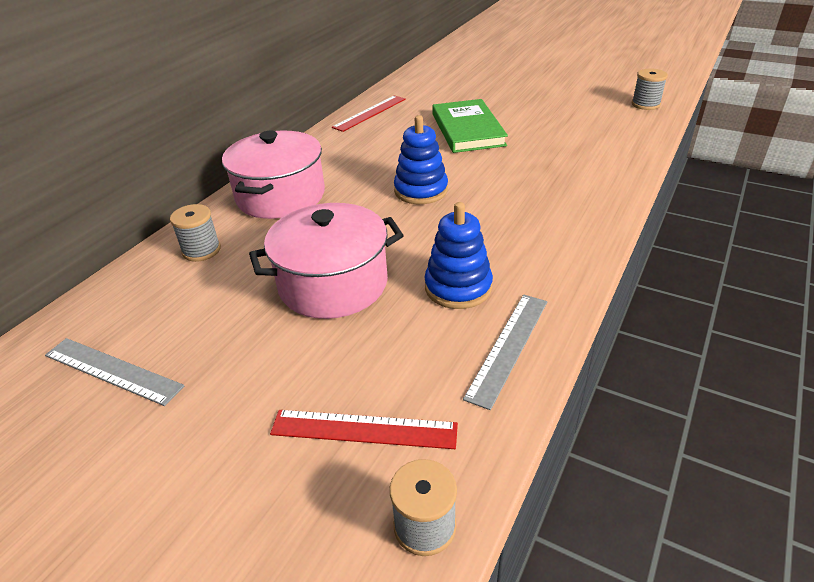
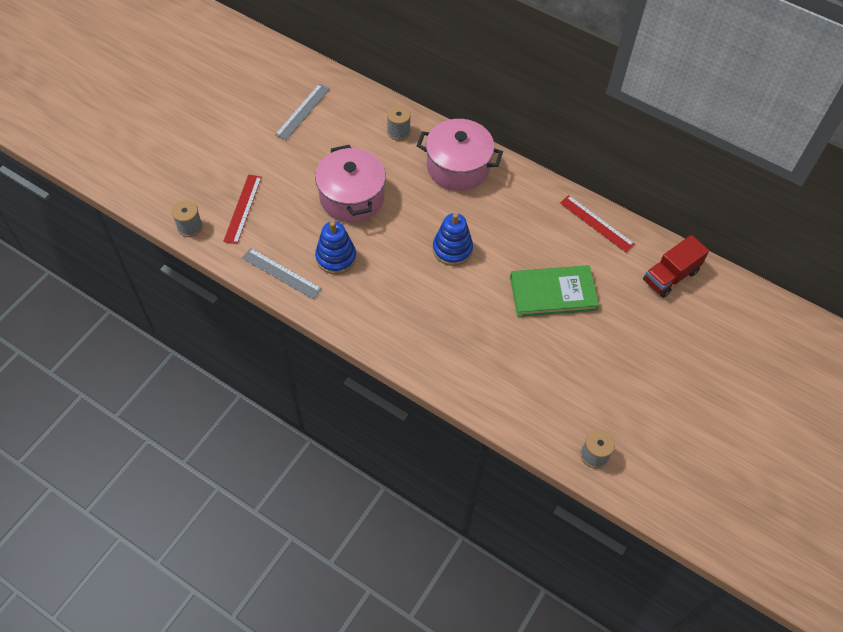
camera: 90 degrees right, 20 degrees up
none -> red truck [643,235,709,298]

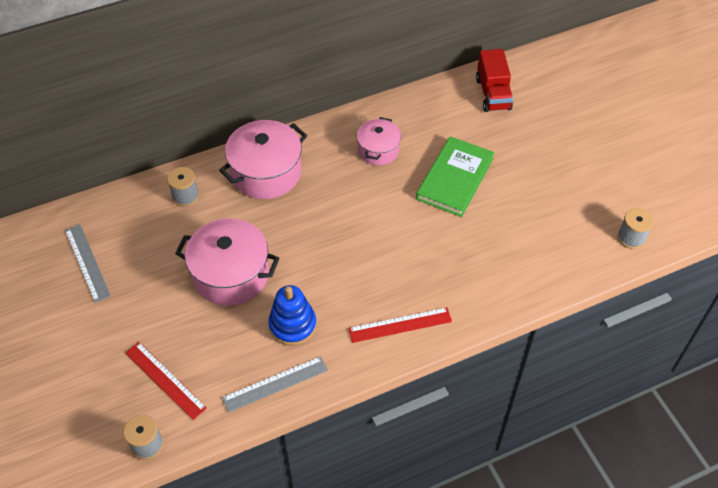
camera: 55 degrees left, 5 degrees down
blue stacking toy [433,213,473,266] -> none
red ruler [560,195,635,252] -> red ruler moved to [348,307,452,343]
none -> pink pot [357,117,401,165]

